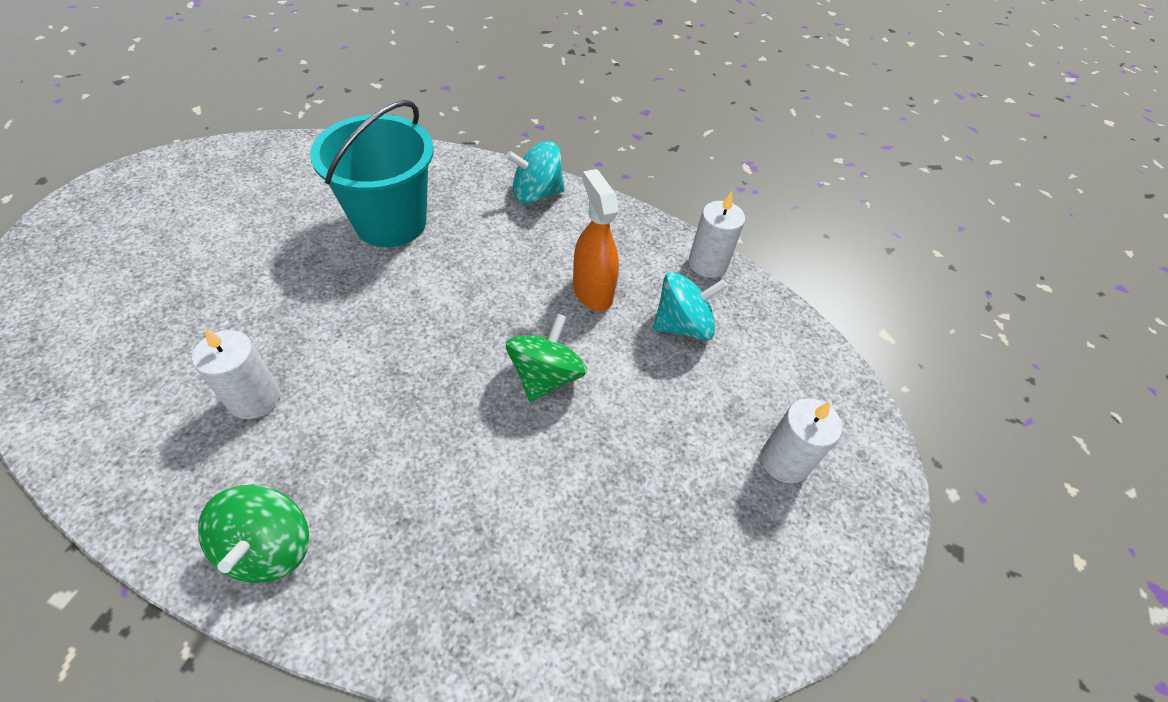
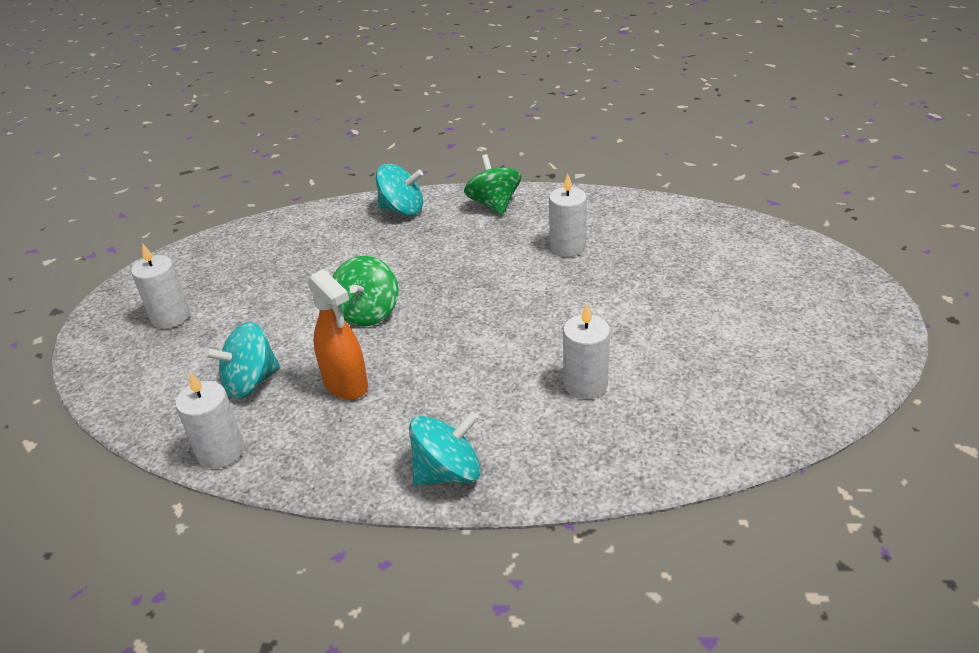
camera: 170 degrees right, 15 degrees down
turquoise bucket [310,100,434,247] -> white candle [563,304,610,399]
none -> turquoise spinning top [376,164,423,216]

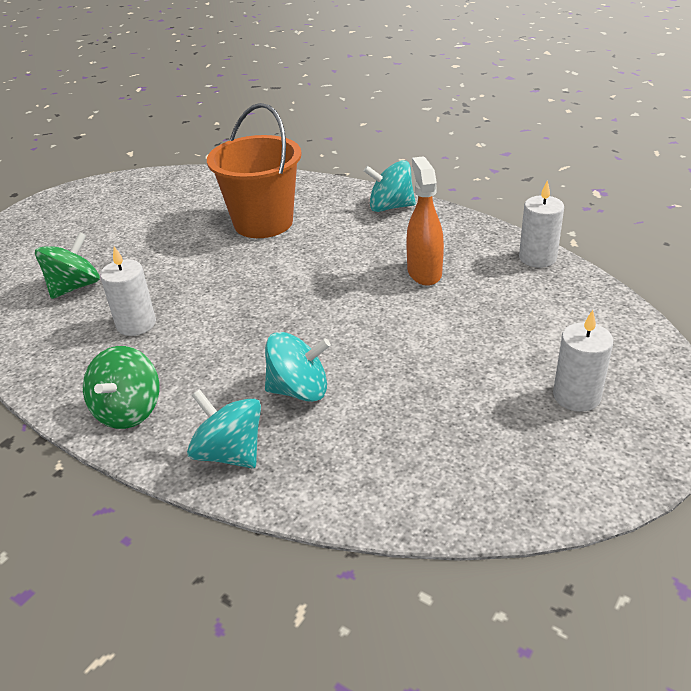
camera: 150 degrees left, 0 degrees up
turquoise spinning top [204,322,280,398] -> turquoise spinning top moved to [265,332,331,402]
green spinning top [333,256,398,326] -> green spinning top moved to [35,232,100,299]
white candle [563,304,610,399] -> orange bucket [207,103,302,238]

